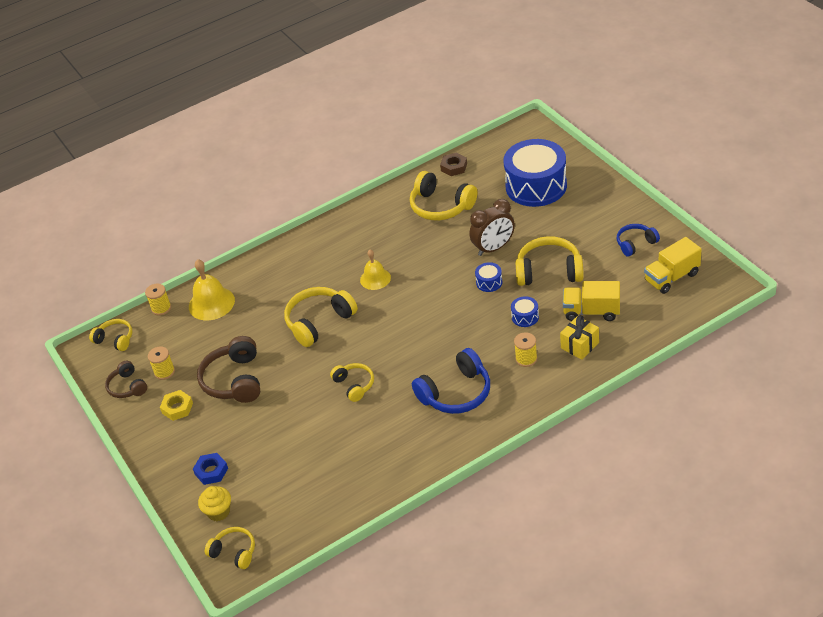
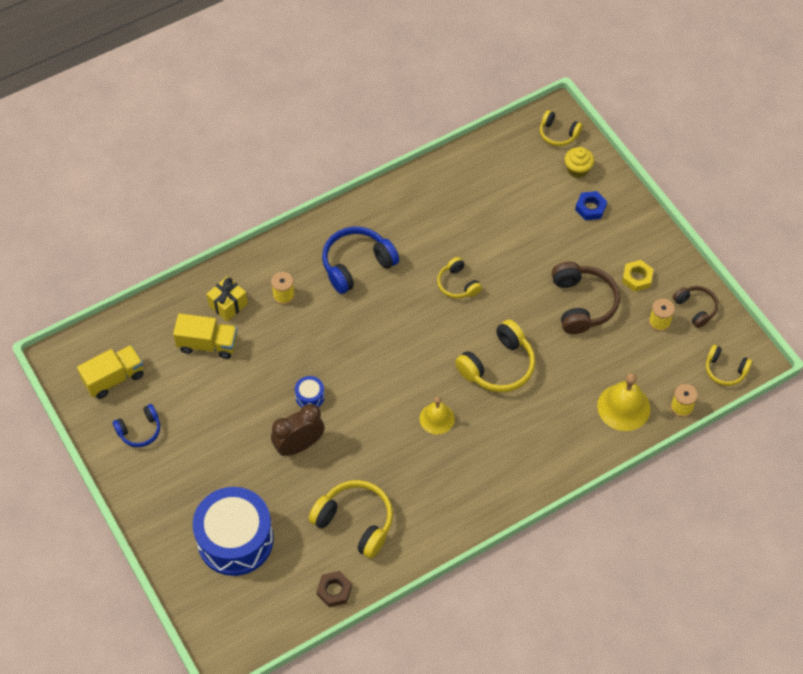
camera: 175 degrees right, 15 degrees up
blue drum [511,296,539,327] -> none
yellow headphones [516,236,584,286] -> none

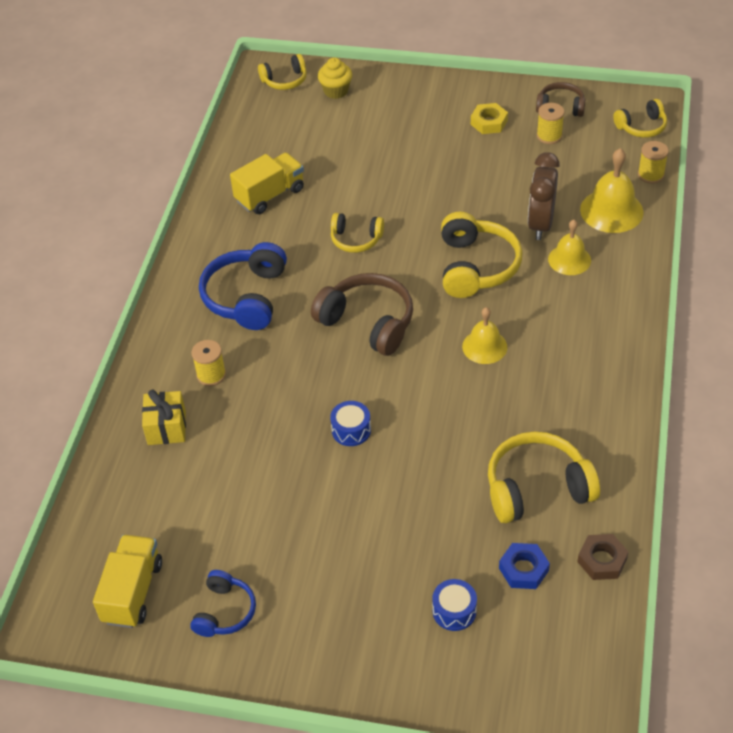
camera: 45 degrees left, 10 degrees down
yellow truck [173,313,237,359] -> yellow truck moved to [230,153,304,214]
blue drum [193,487,274,576] -> blue drum [432,579,477,631], size x0.40
brown clock [271,404,325,456] -> brown clock moved to [528,152,560,240]
brown headphones [552,262,620,334] -> brown headphones moved to [311,273,413,356]
blue nut [575,191,607,221] -> blue nut moved to [499,543,550,589]
none -> yellow bell [548,220,591,275]

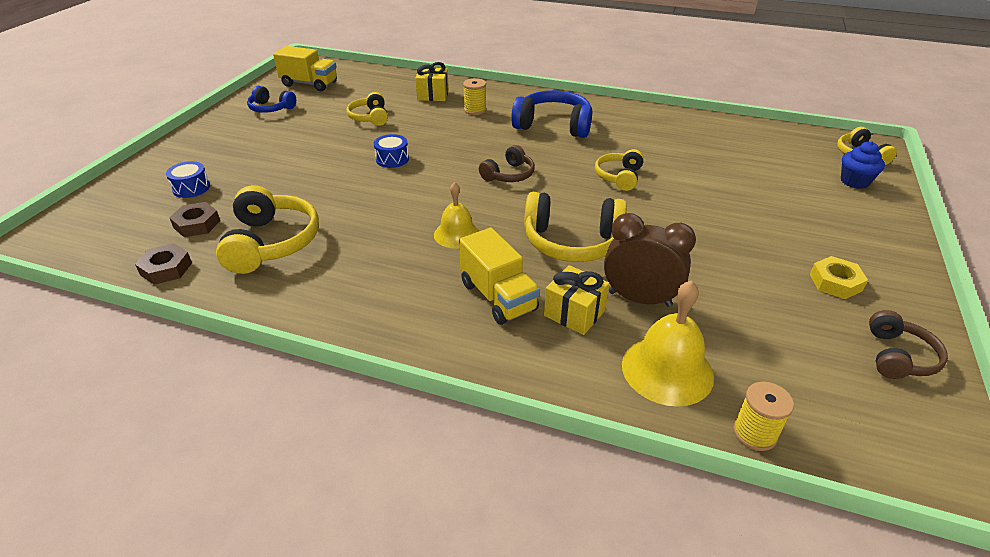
camera: 95 degrees right, 10 degrees down
yellow truck [230,153,304,214] -> yellow truck moved to [459,228,540,325]
brown headphones [311,273,413,356] -> brown headphones [479,145,535,182], size x0.59
yellow cupcake [318,57,352,99] -> blue cupcake [841,141,885,189]
blue nut [499,543,550,589] -> brown nut [169,202,220,237]
yellow spool [537,103,564,144] -> none
yellow bell [548,220,591,275] -> yellow gift [544,265,610,335]
yellow headphones [613,99,667,138] -> yellow headphones moved to [346,92,388,126]

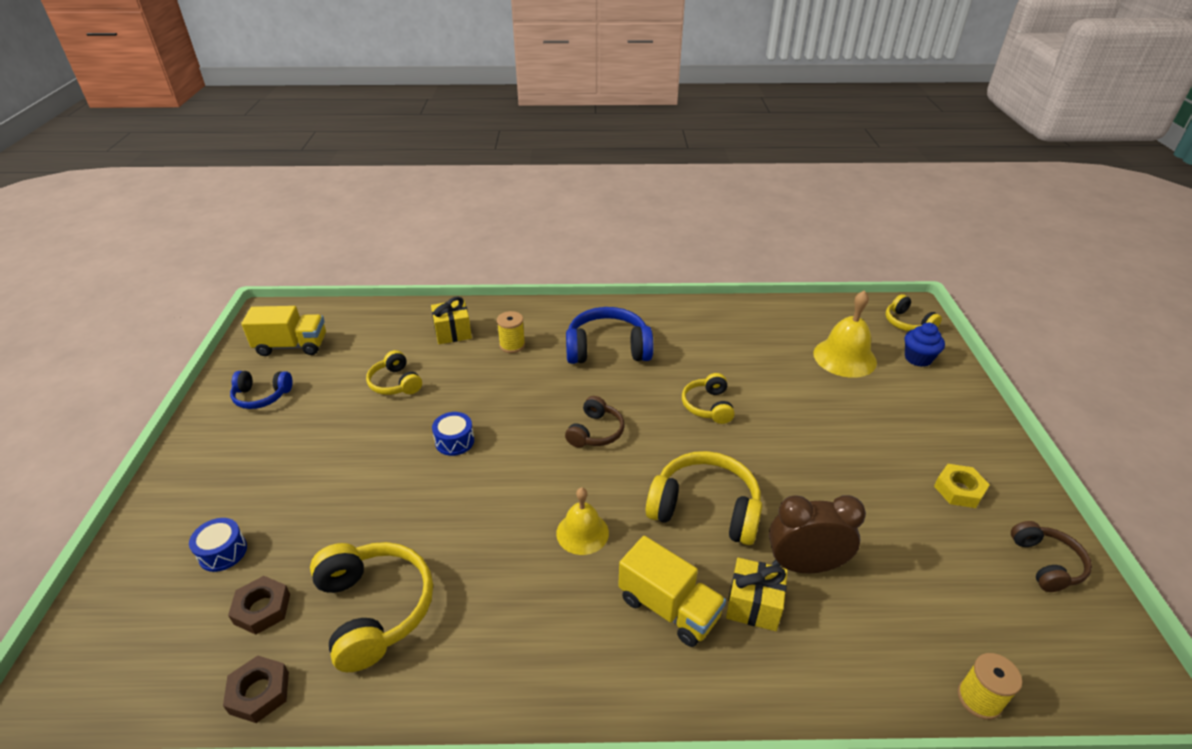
camera: 20 degrees left, 0 degrees up
yellow headphones [524,192,627,262] -> yellow headphones turned 150 degrees counterclockwise [646,451,762,545]
yellow bell [622,280,714,407] -> yellow bell moved to [814,290,877,378]

